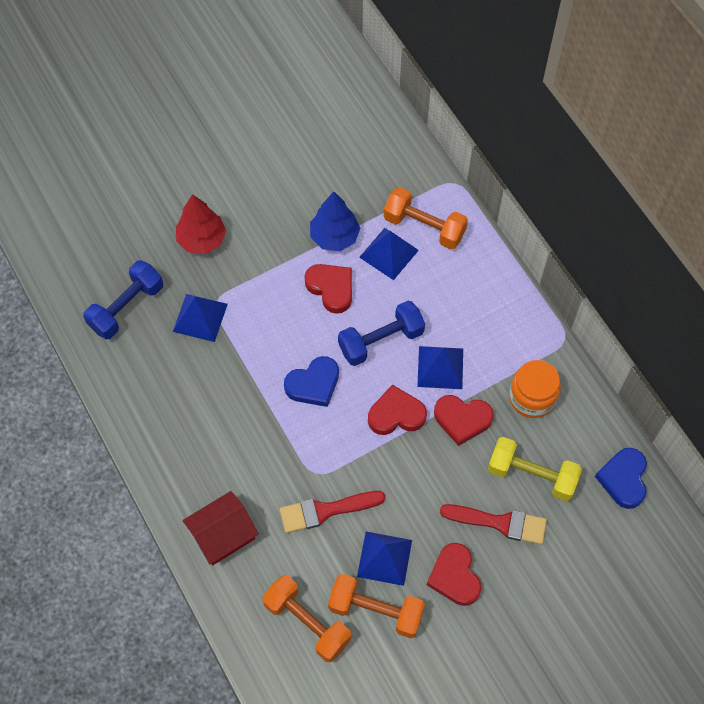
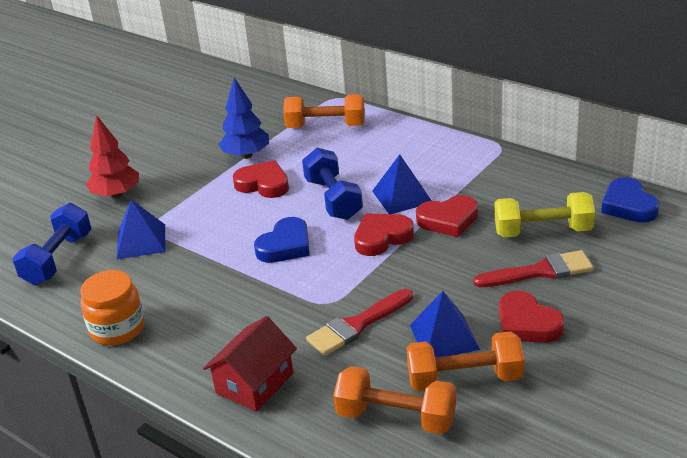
camera: 20 degrees left, 30 degrees down
blue dumbbell [338,301,425,366] -> blue dumbbell turned 60 degrees counterclockwise [302,148,363,220]
blue pyramid [359,228,419,280] -> none
orange jar [509,360,561,418] -> orange jar moved to [81,270,145,345]

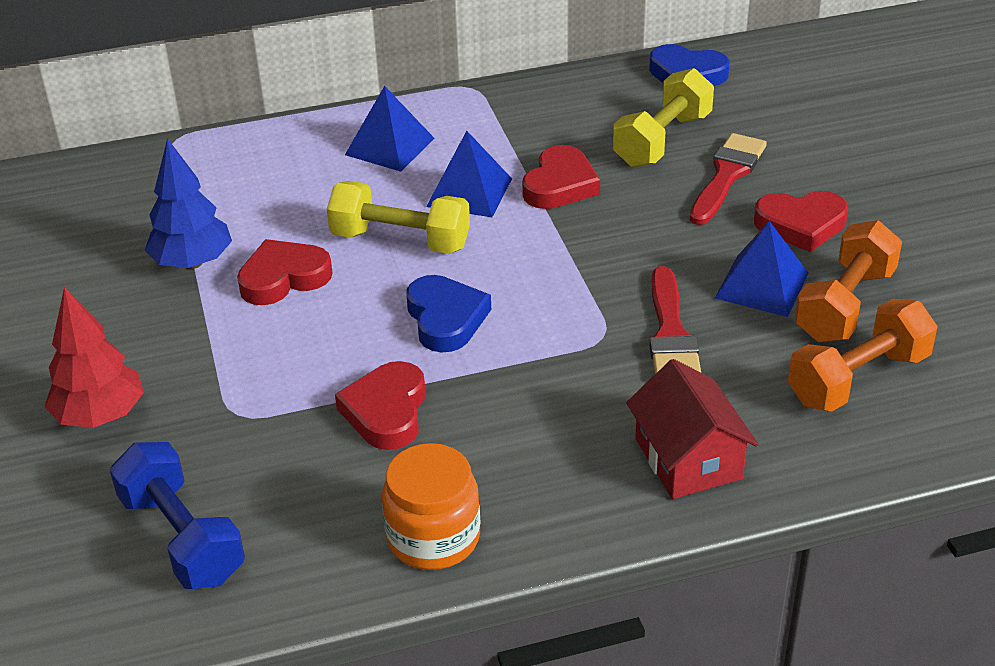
camera: 55 degrees left, 5 degrees up
blue pyramid [117,199,165,259] -> blue pyramid moved to [345,86,435,172]
orange dumbbell [283,94,365,128] -> none
blue dumbbell [302,148,363,220] -> yellow dumbbell [327,181,470,254]
red heart [354,213,414,256] -> red heart moved to [335,361,426,450]

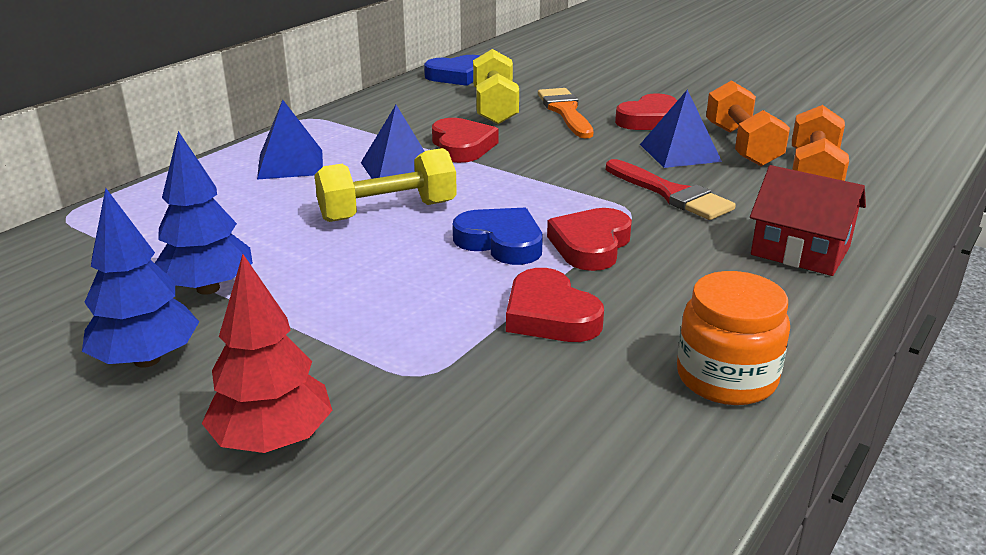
camera: 40 degrees left, 10 degrees down
blue dumbbell [110,442,245,589] -> none
red heart [237,239,333,305] -> red heart moved to [547,208,632,271]
red brush [690,133,767,225] -> orange brush [538,88,593,138]
none -> blue tree [82,188,199,368]

